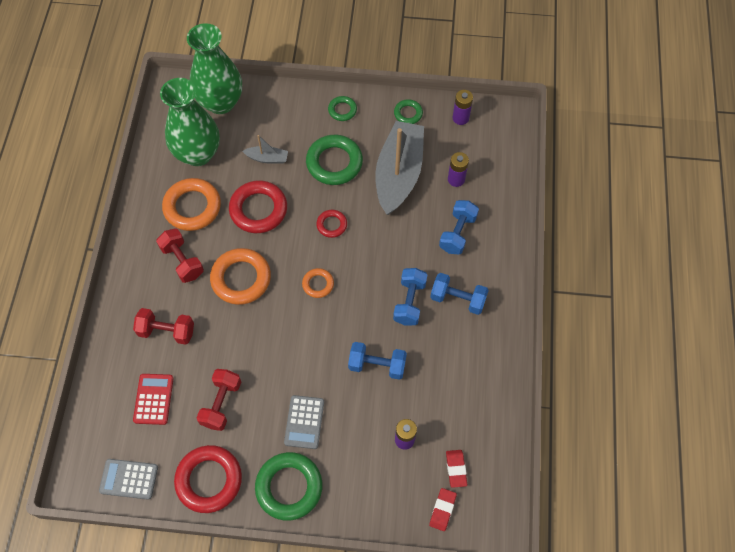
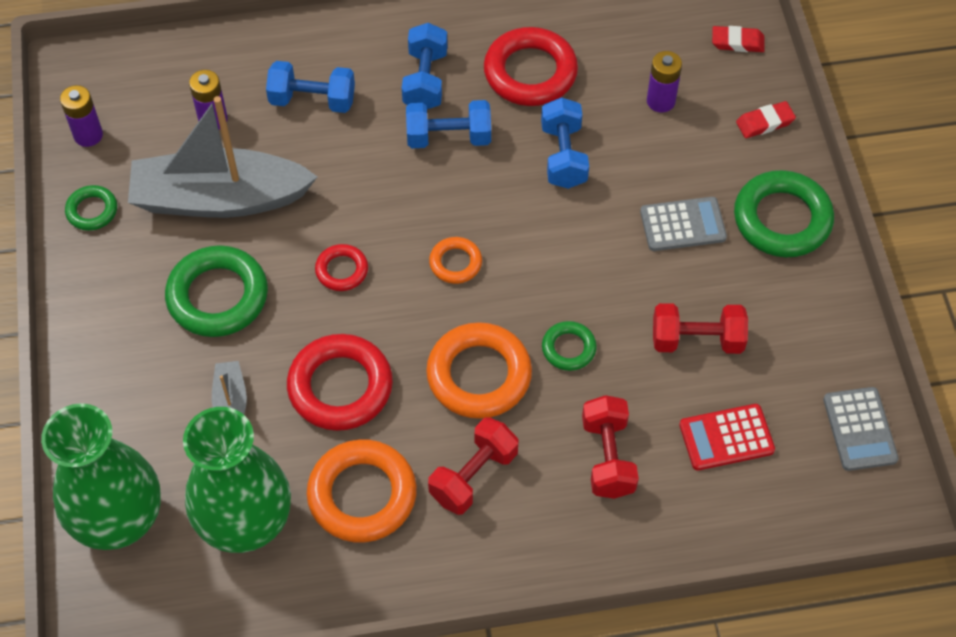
camera: 105 degrees left, 5 degrees down
red ring [174,445,242,513] -> red ring moved to [484,27,578,106]
green ring [328,96,357,121] -> green ring moved to [542,321,597,371]
red eraser [446,450,467,488] -> red eraser moved to [736,101,796,138]

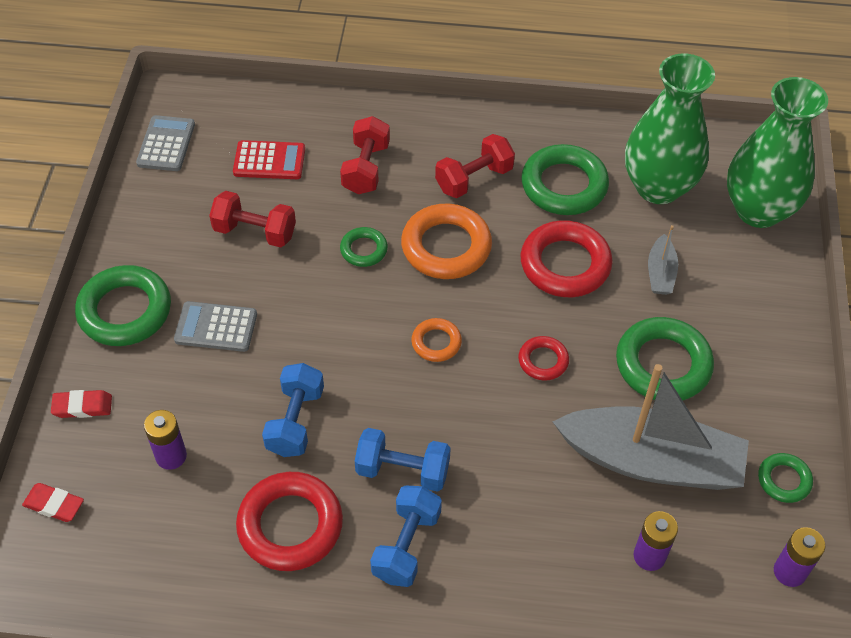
camera: 165 degrees left, 5 degrees down
blue dumbbell [266,61,355,113] -> none
orange ring [307,439,417,543] -> green ring [521,144,609,215]

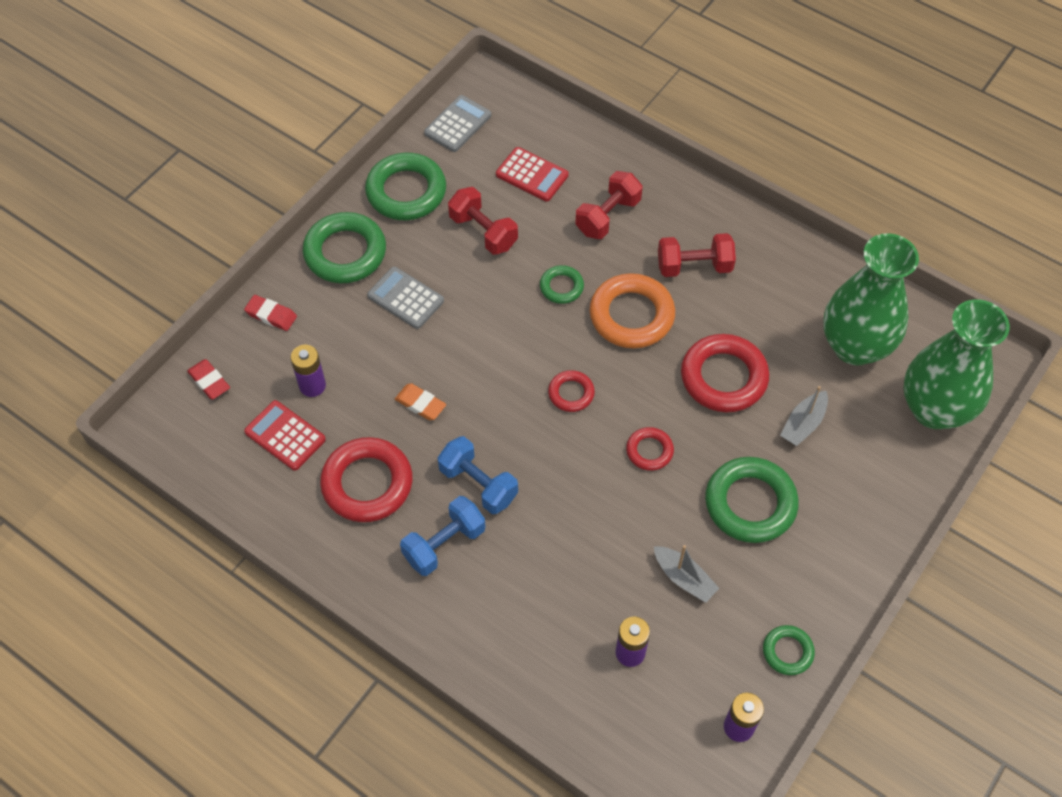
camera: 30 degrees right, 5 degrees up
blue dumbbell [262,363,324,457] -> orange eraser [395,383,446,420]
orange ring [411,318,462,362] -> red ring [548,370,595,412]
green ring [521,144,609,215] -> green ring moved to [365,153,446,220]
grey boat [552,364,749,490] -> grey boat [654,545,719,603], size x0.43
none -> red calculator [244,400,326,471]

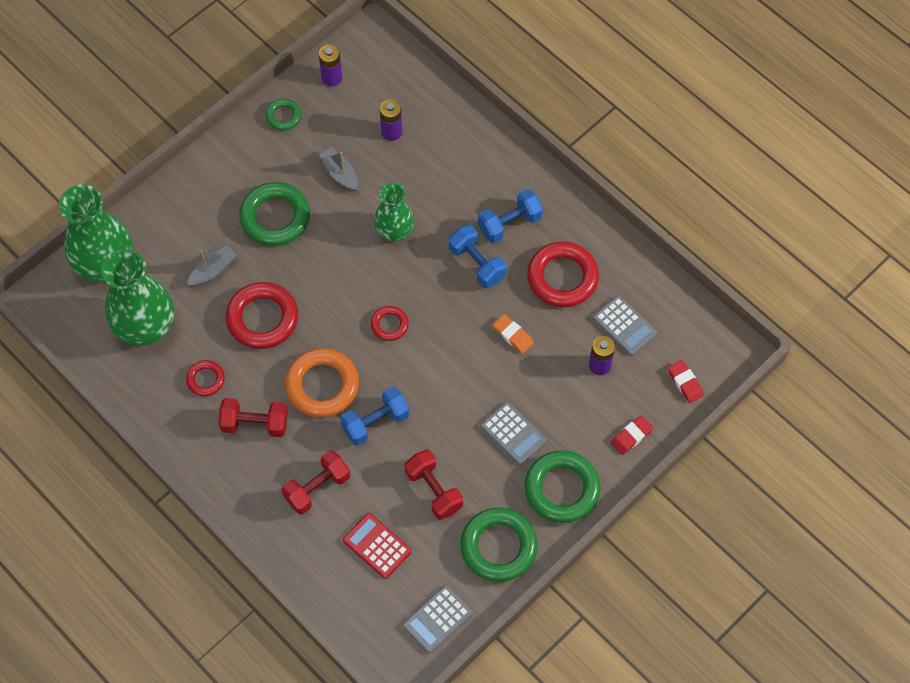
camera: 170 degrees left, 5 degrees up
red eraser [244,295,297,331] -> red eraser turned 75 degrees counterclockwise [610,415,654,455]
red calculator [244,400,326,471] -> grey calculator [592,295,657,356]
green ring [540,265,584,304] -> blue dumbbell [340,387,410,446]
red ring [626,427,674,471] -> red ring moved to [186,360,225,396]
none -> green vase [374,183,414,242]

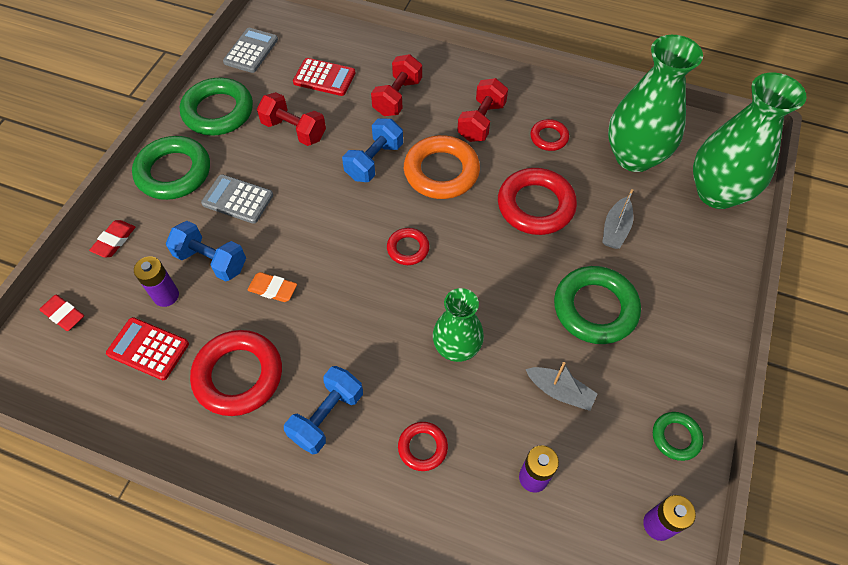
camera: 155 degrees right, 5 degrees down
red dumbbell [218,398,288,437] -> red dumbbell turned 45 degrees counterclockwise [457,78,508,142]
blue dumbbell [449,225,507,288] -> blue dumbbell moved to [166,221,246,281]
grey calculator [592,295,657,356] -> red calculator [106,317,189,380]
none -> red ring [398,422,448,471]

